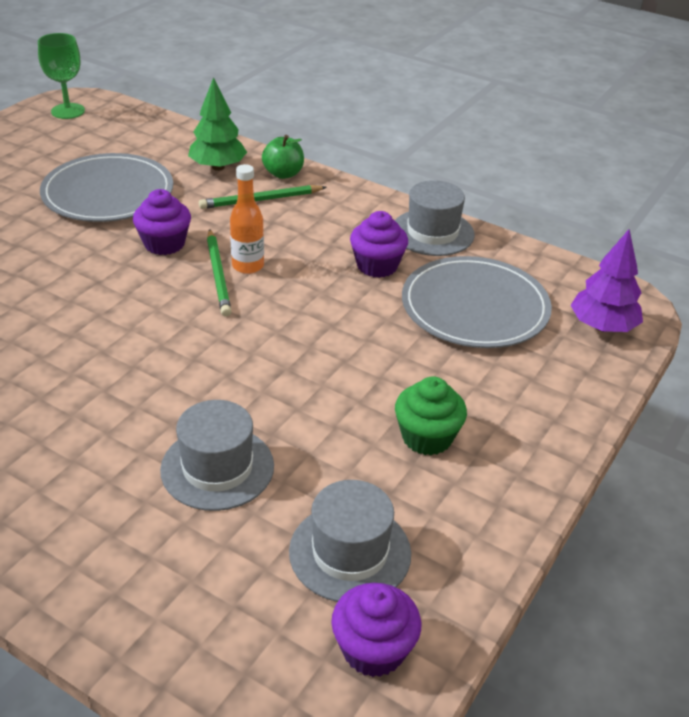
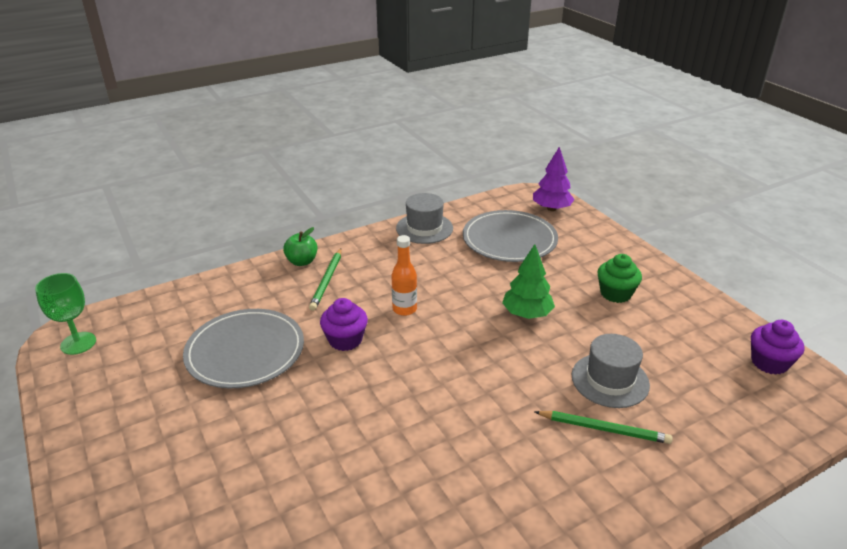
camera: 60 degrees left, 5 degrees down
green tree [188,77,247,171] -> green tree moved to [502,244,555,319]
green pencil [207,229,232,317] -> green pencil moved to [534,411,673,444]
grey hat [289,480,411,602] -> none
purple cupcake [350,211,408,278] -> none

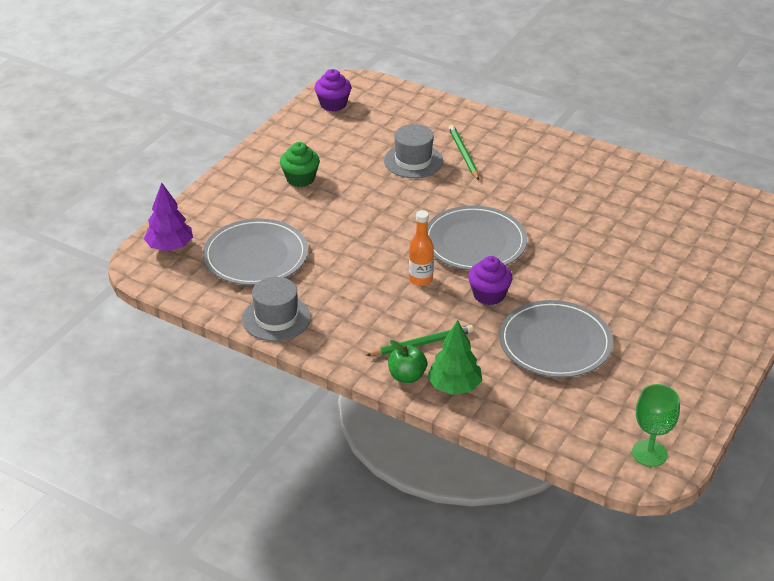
camera: 120 degrees left, 5 degrees up
green tree [502,244,555,319] -> green tree moved to [427,320,482,395]
none -> grey plate [428,206,527,270]

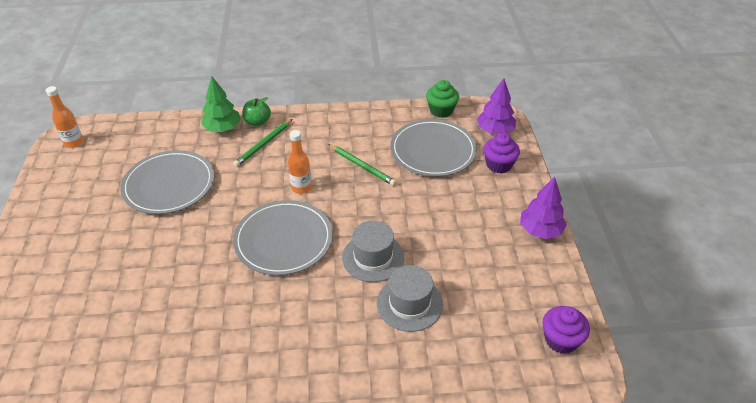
camera: 145 degrees right, 5 degrees up
grey hat [242,277,311,341] -> grey hat moved to [342,221,404,282]
green cupcake [280,142,320,187] -> green cupcake moved to [426,80,459,118]
green pencil [449,125,479,180] -> green pencil moved to [328,144,396,186]
purple cupcake [468,256,513,305] -> purple cupcake moved to [483,133,520,173]
green goblet [632,384,680,467] -> orange bottle [46,86,83,148]
none -> purple tree [520,177,567,239]

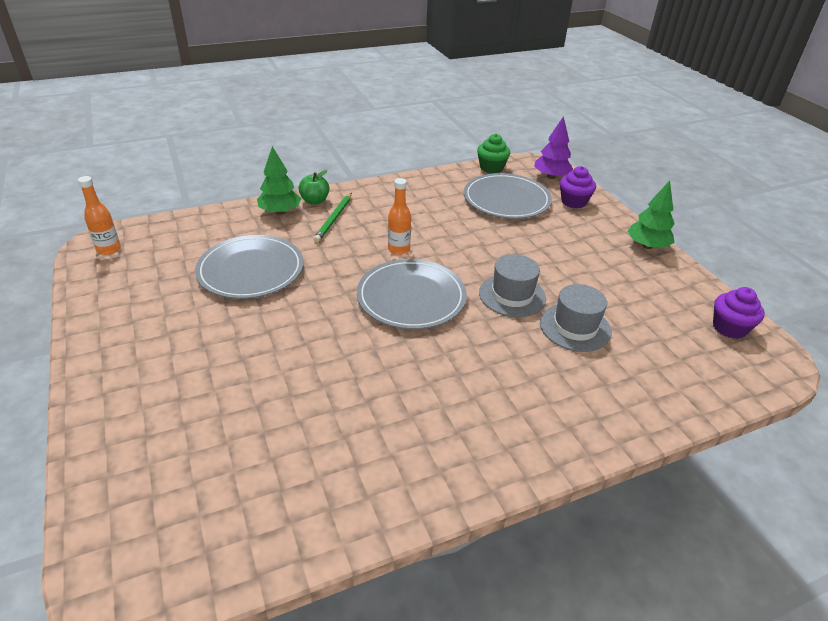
camera: 20 degrees left, 5 degrees down
green pencil [328,144,396,186] -> none
purple tree [520,177,567,239] -> green tree [628,180,675,249]

